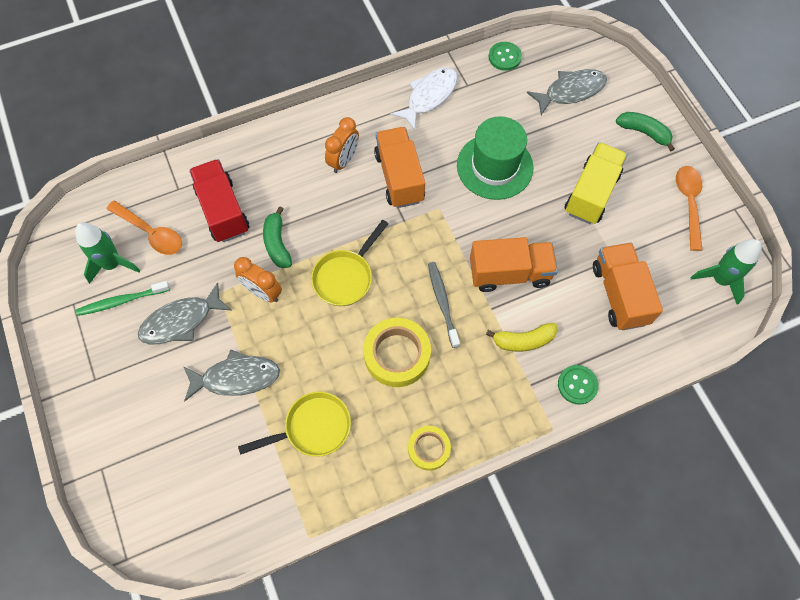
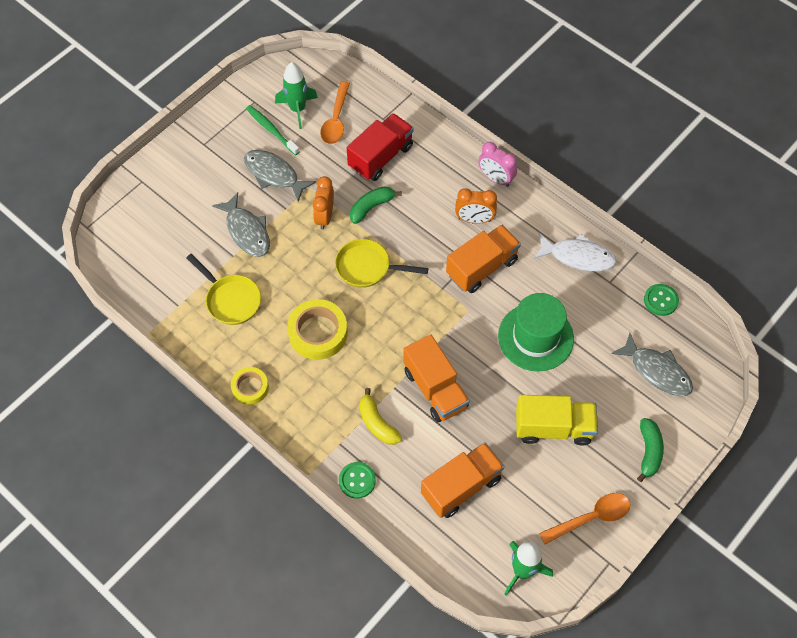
camera: 65 degrees right, 5 degrees down
grey toothbrush [428,262,460,348] -> none
none -> pink clock [478,142,517,187]

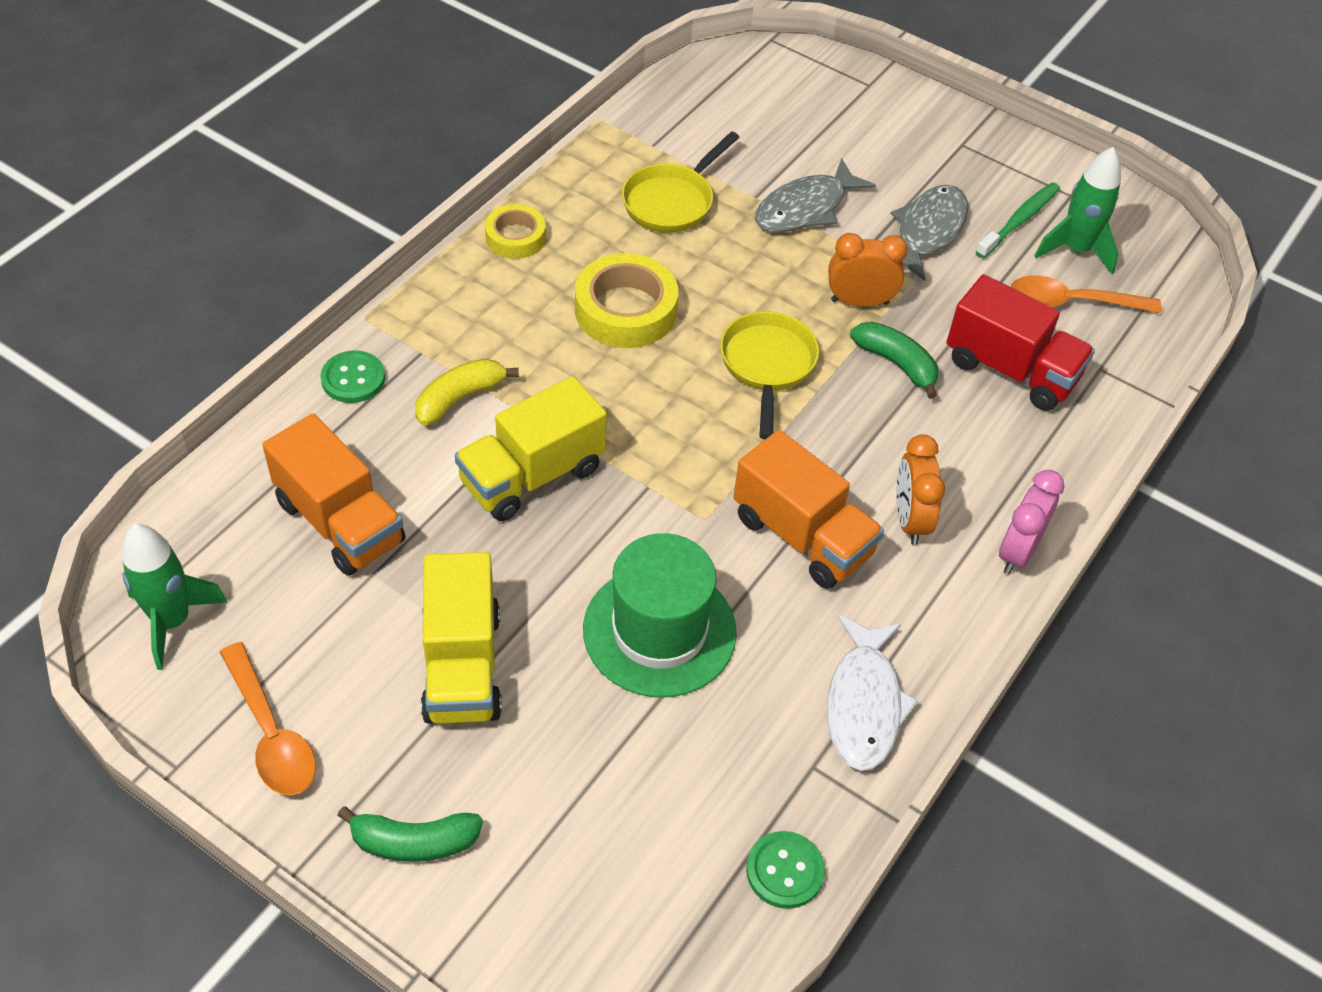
camera: 80 degrees right, 10 degrees down
orange truck [403,334,470,422] -> yellow truck [455,376,607,521]
grey fish [611,333,693,396] -> none

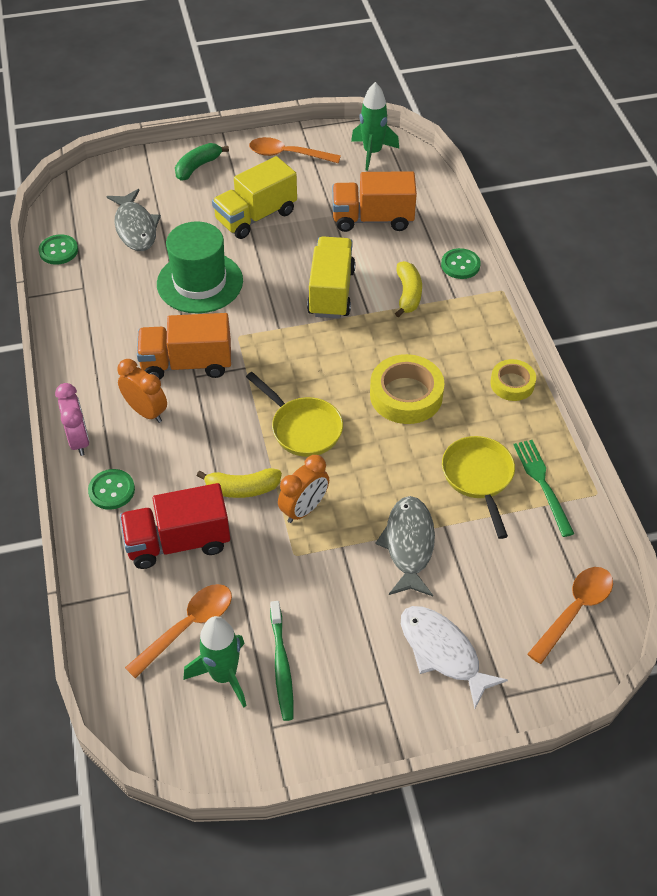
camera: 135 degrees right, 0 degrees up
yellow truck [421,552,502,724] -> yellow truck turned 75 degrees counterclockwise [212,156,297,239]
white fish [827,615,918,771] -> white fish moved to [401,606,508,709]
green banana [850,322,938,399] -> yellow banana [197,468,282,498]
grey fish [891,185,969,281] -> grey fish moved to [106,189,161,251]
none -> green button [88,469,135,510]
none -> green fork [513,440,574,537]
none -> orange spoon [527,567,613,664]

